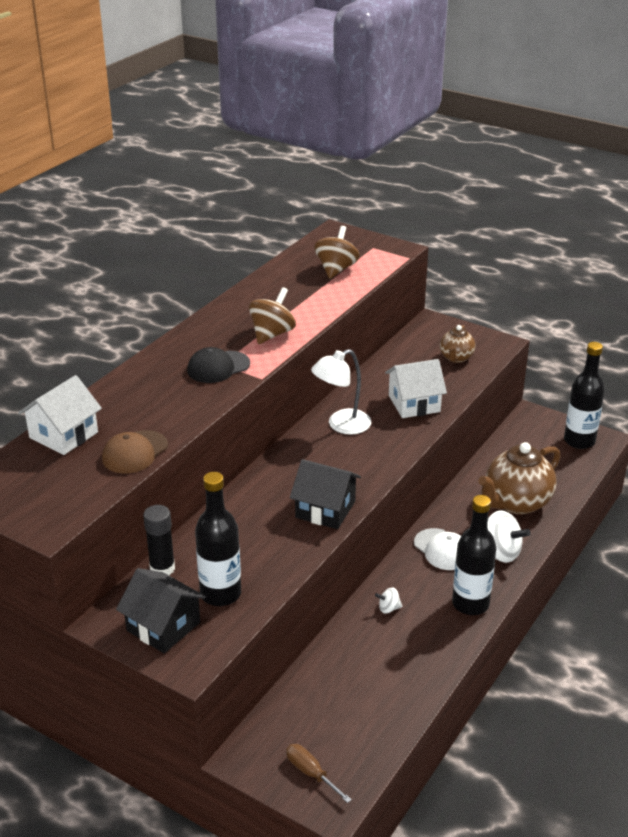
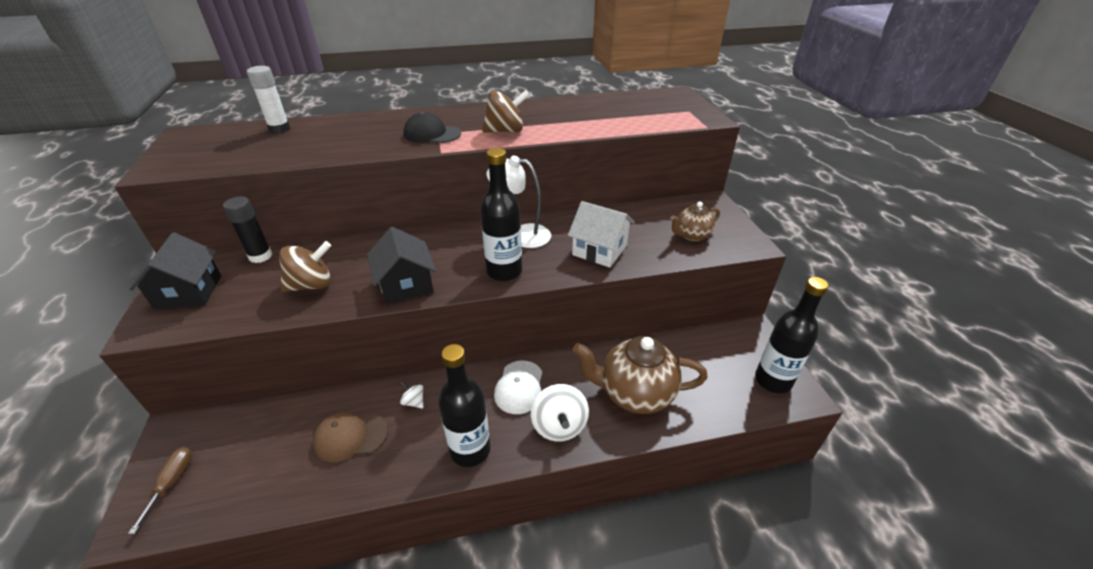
camera: 45 degrees right, 5 degrees up
white house [18,375,102,455] -> white glue stick [247,66,290,133]
brown cap [102,430,168,473] -> brown cap moved to [313,412,388,462]
black bottle [195,472,241,606] -> black bottle moved to [480,148,522,281]
brown spinning top [314,226,360,279] -> brown spinning top moved to [279,241,331,292]

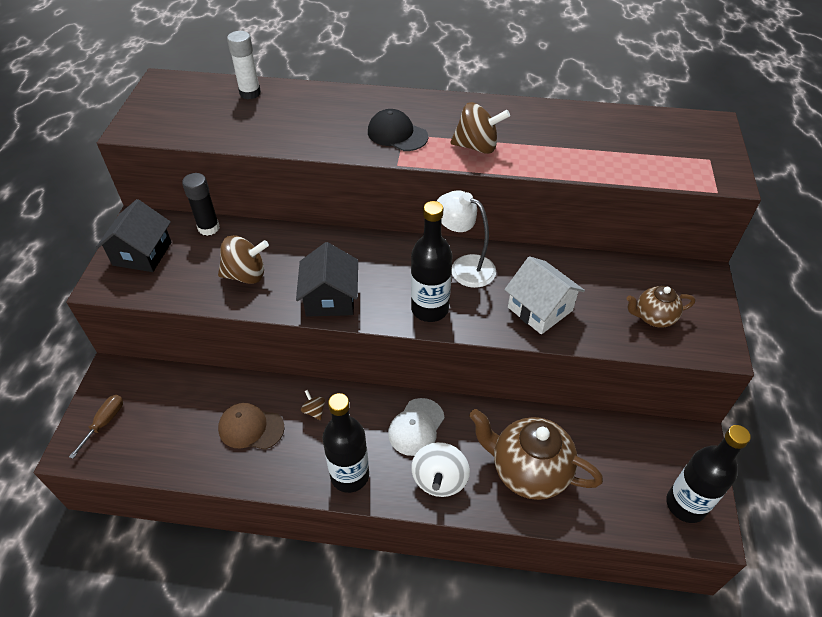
camera: 20 degrees right, 10 degrees up
white spinning top [400,381,424,409] -> brown spinning top [301,390,325,420]

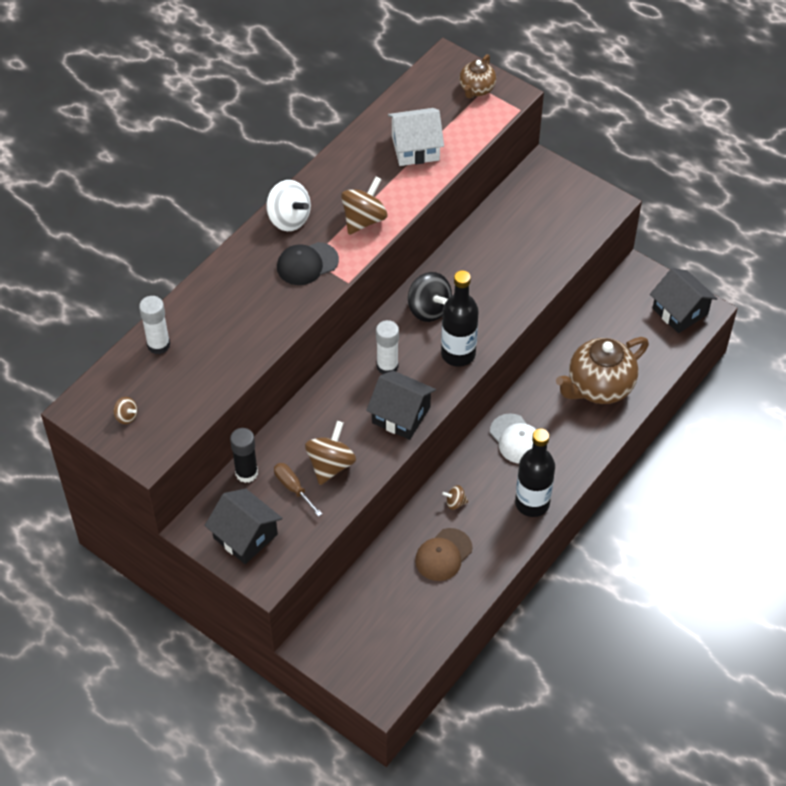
camera: 60 degrees left, 5 degrees up
brown screwdriver [69,395,123,459] -> brown screwdriver moved to [274,463,322,517]
white spinning top [411,442,470,497] -> white spinning top moved to [266,180,311,231]
white lamp [437,190,496,288] -> black spinning top [408,272,452,322]
white house [504,256,585,334] -> white house moved to [388,108,444,166]
brown teapot [626,286,695,327] -> brown teapot moved to [459,54,496,99]
black bottle [666,425,751,523] -> black house [650,268,718,333]
none -> brown spinning top [113,397,138,424]
none -> white glue stick [376,320,399,375]

